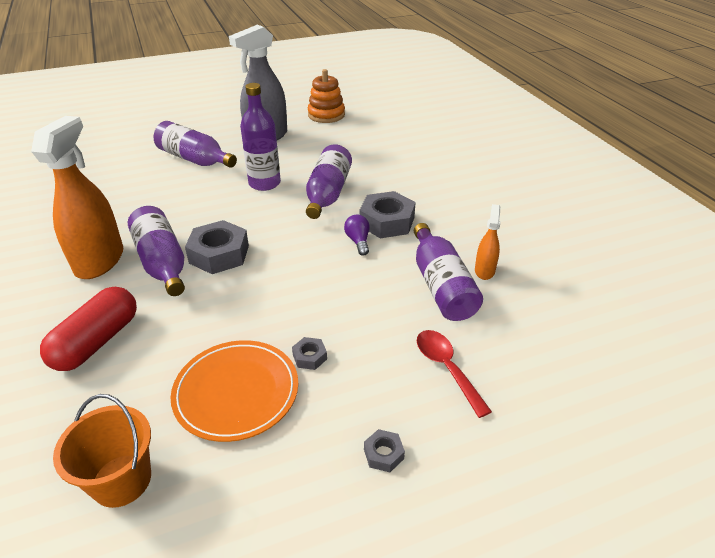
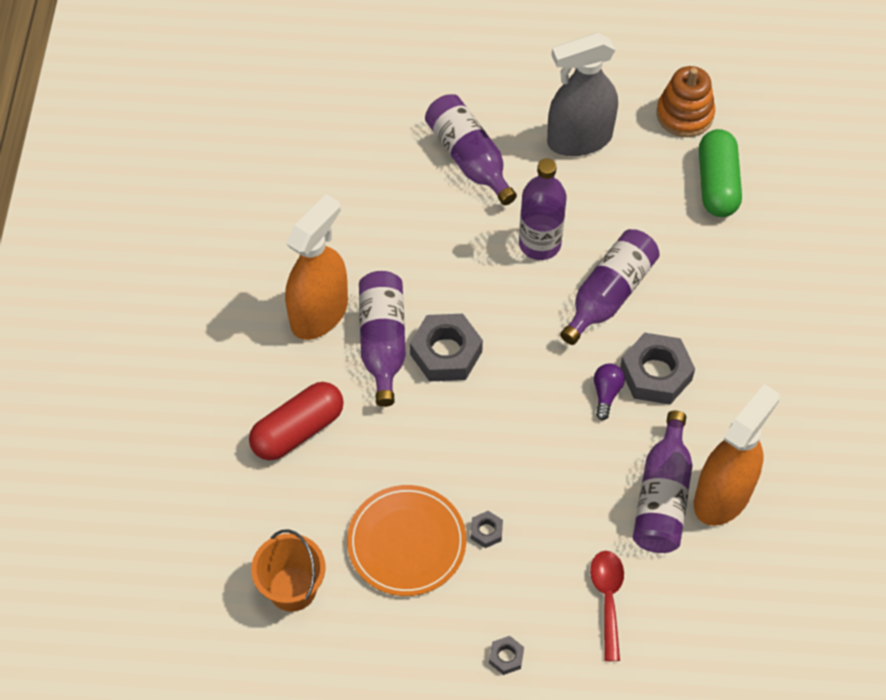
camera: 25 degrees right, 20 degrees up
orange spray bottle [475,204,500,280] -> orange spray bottle [694,384,780,526], size x2.07
none -> green capsule [699,129,742,217]

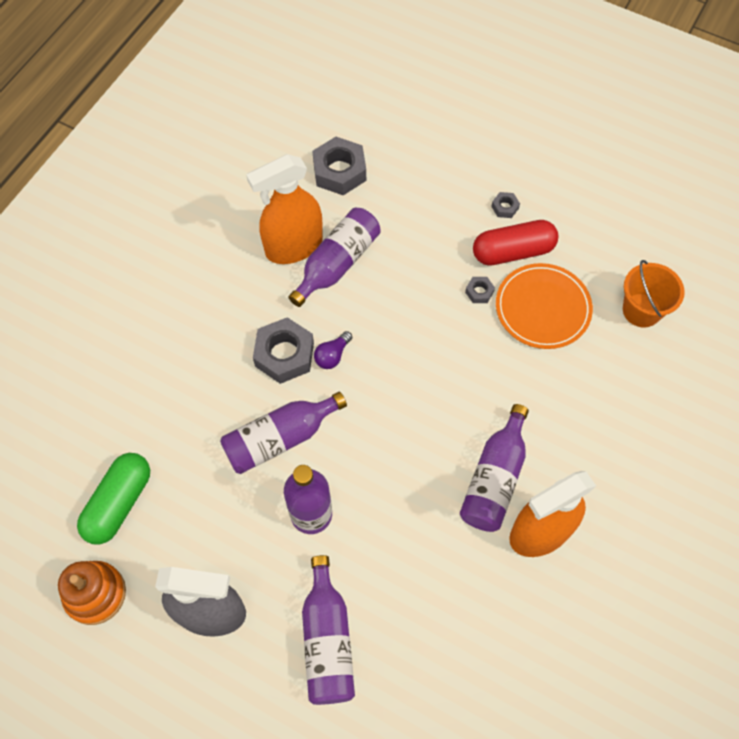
camera: 155 degrees left, 5 degrees up
red capsule [249,382,344,461] -> red capsule moved to [473,220,558,266]
grey nut [410,314,483,381] -> grey nut moved to [312,137,366,195]
red spoon [590,551,624,661] -> none

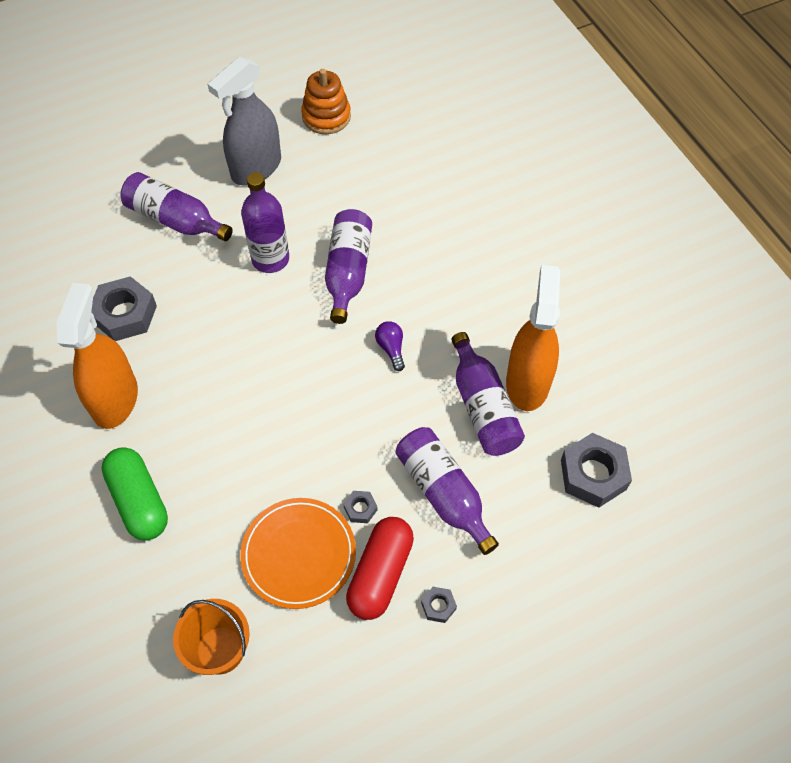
camera: 125 degrees right, 5 degrees down
green capsule [77,453,150,544] -> green capsule moved to [101,447,168,541]
grey nut [253,317,314,384] -> grey nut moved to [91,276,157,341]
purple bottle [460,404,529,532] -> purple bottle moved to [396,427,499,555]

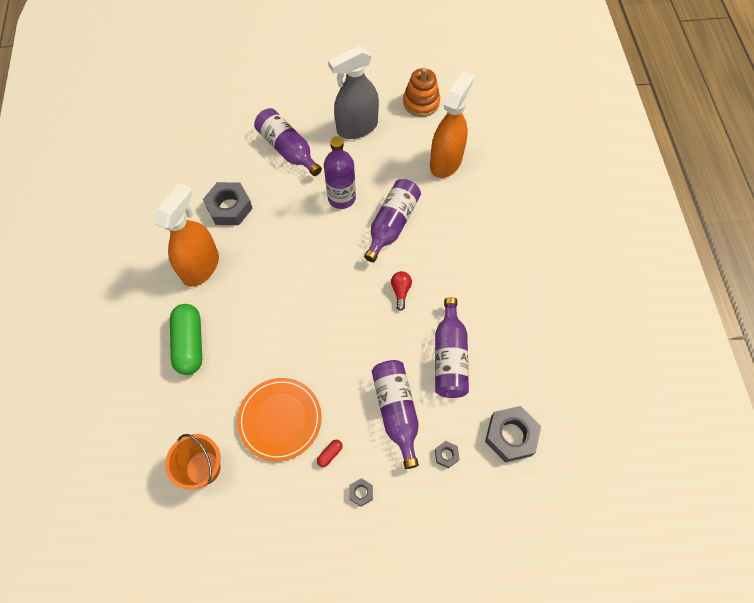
camera: 20 degrees right, 5 degrees up
grey nut [343,491,377,523] -> grey nut moved to [435,441,460,468]
red capsule [346,517,414,620] -> red capsule [317,440,343,467], size x0.40
purple light bulb [375,321,405,371] -> red light bulb [391,271,412,311]
orange spray bottle [506,265,560,411] -> orange spray bottle moved to [430,71,474,178]

